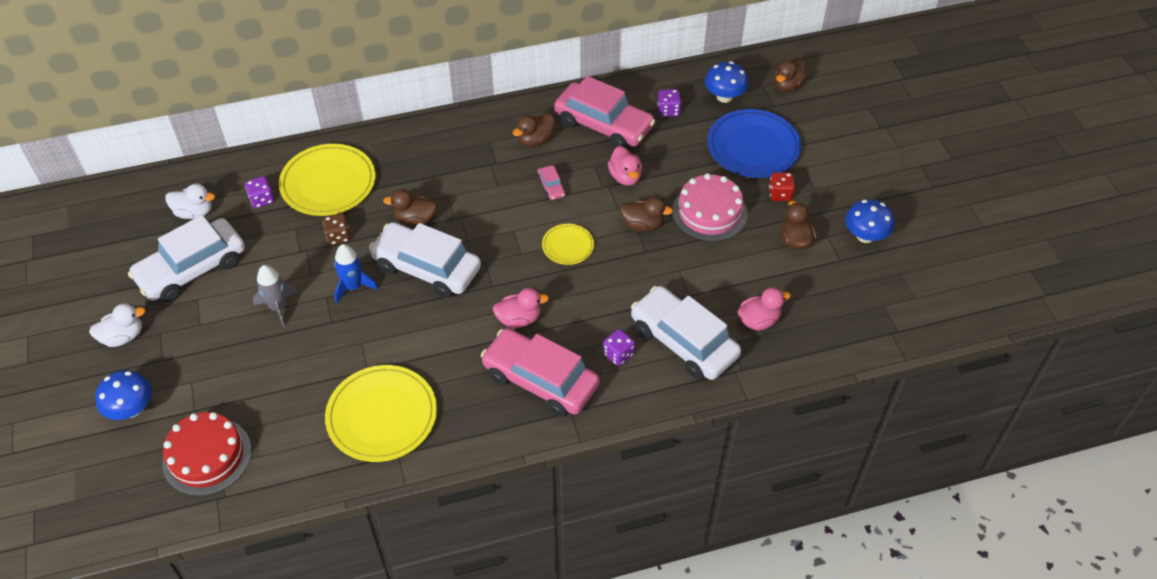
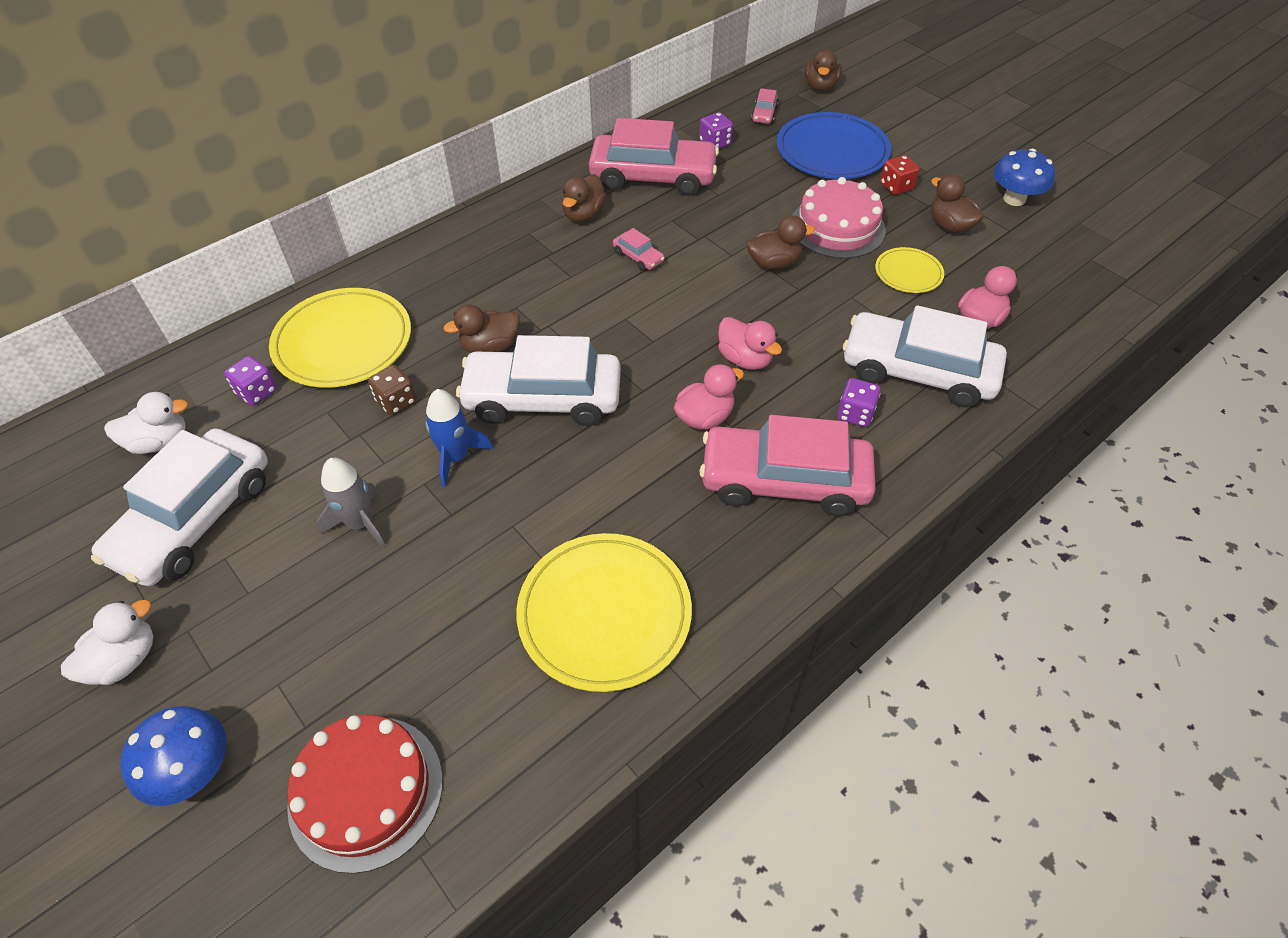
camera: 25 degrees left, 0 degrees up
yellow plate [542,224,594,265] -> yellow plate moved to [875,247,944,293]
pink duck [608,146,642,186] -> pink duck moved to [718,317,782,370]
blue mushroom [705,61,749,103] -> pink car [751,88,779,124]

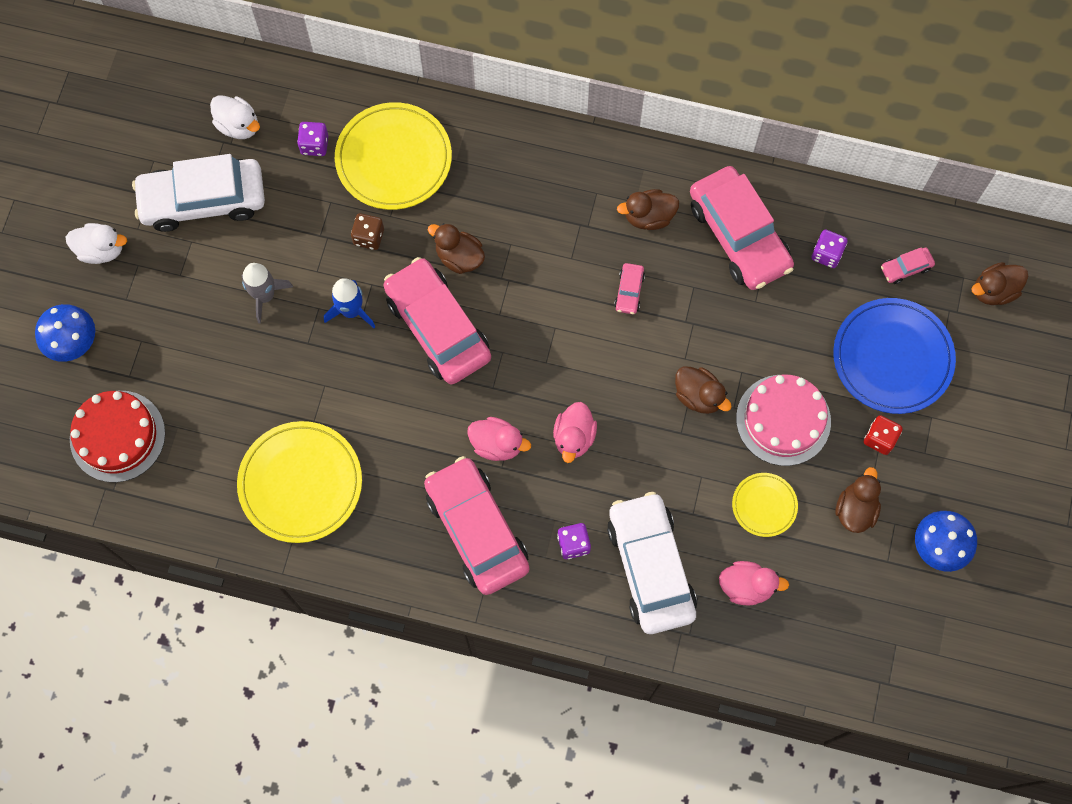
camera: 55 degrees right, 20 degrees up
white car [456,335,621,426] -> pink car [383,257,491,384]

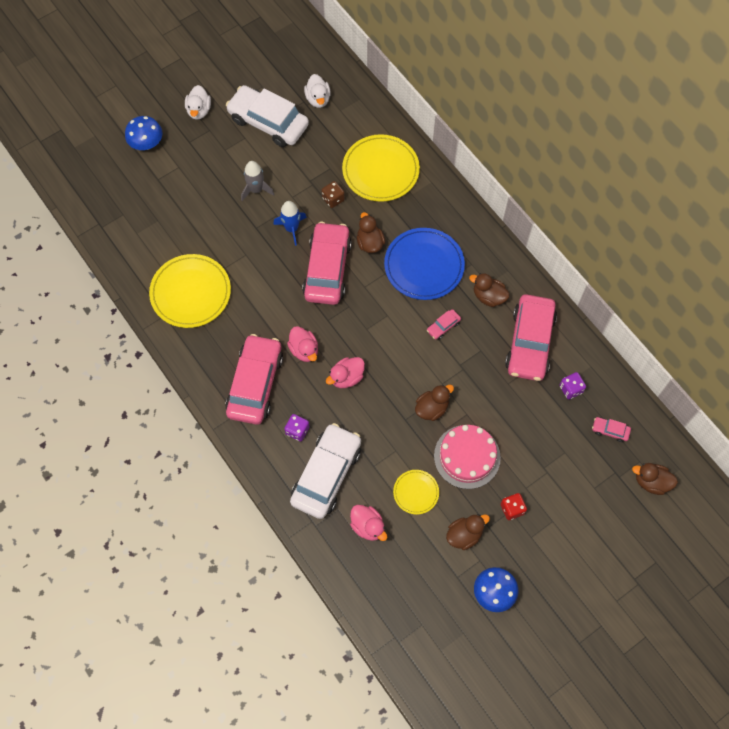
camera: 40 degrees right, 5 degrees down
white duck [66,223,127,264] -> white duck turned 45 degrees clockwise [185,85,211,120]
red cake [70,391,165,483] -> none
purple dice [297,122,328,156] -> none
brown duck [675,366,732,414] -> brown duck turned 120 degrees counterclockwise [415,385,454,421]
blue plate [833,298,956,414] -> blue plate moved to [384,228,465,300]

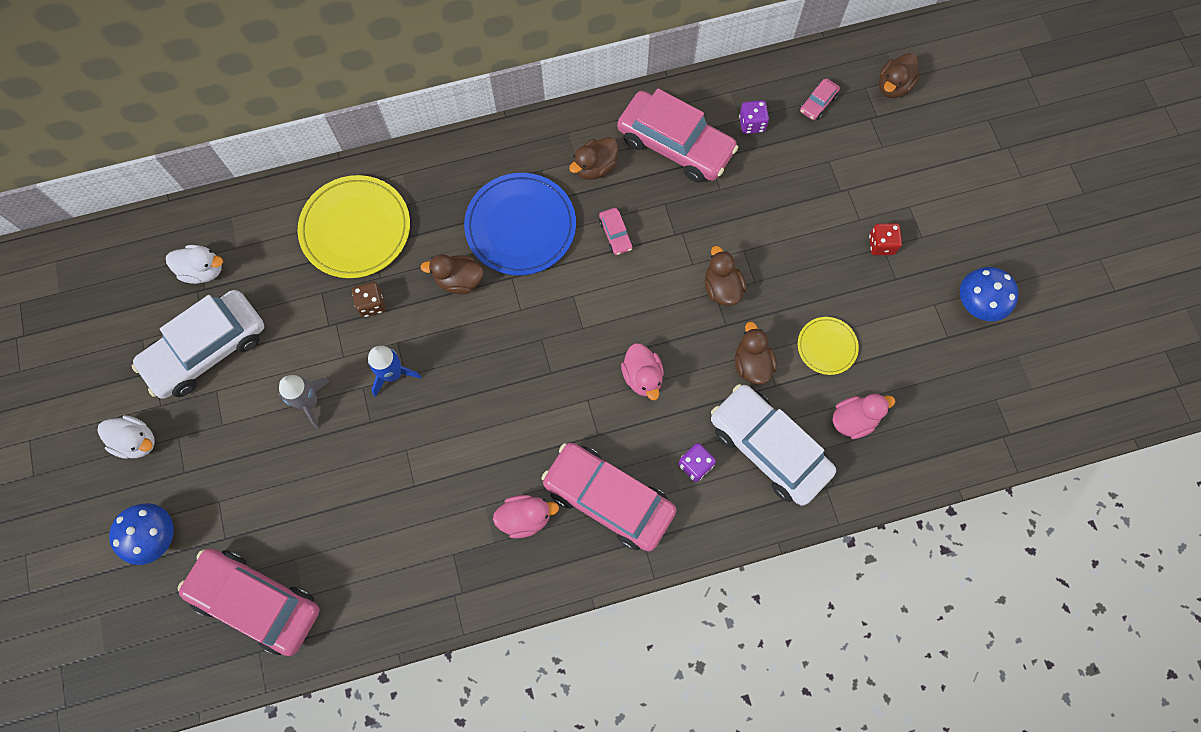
camera: 70 degrees left, 5 degrees up
yellow plate [149,254,231,328] -> none
pink duck [287,326,318,362] -> pink duck moved to [493,495,559,538]
pink car [302,222,352,305] -> pink car moved to [178,548,320,656]
pink cake [434,425,501,489] -> none
brown duck [446,514,490,550] -> brown duck moved to [735,322,777,384]

